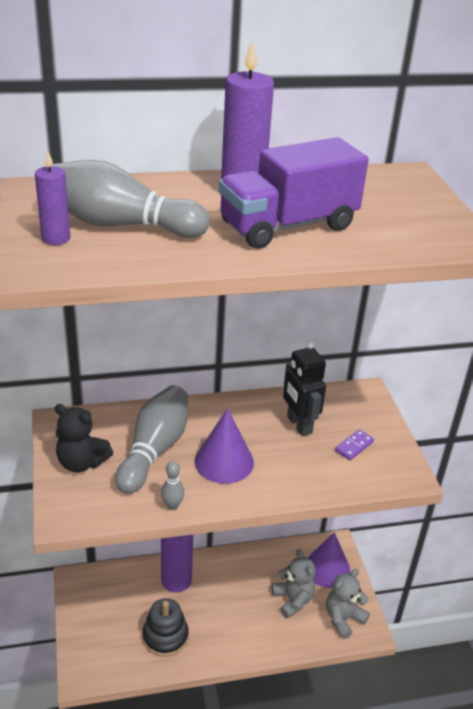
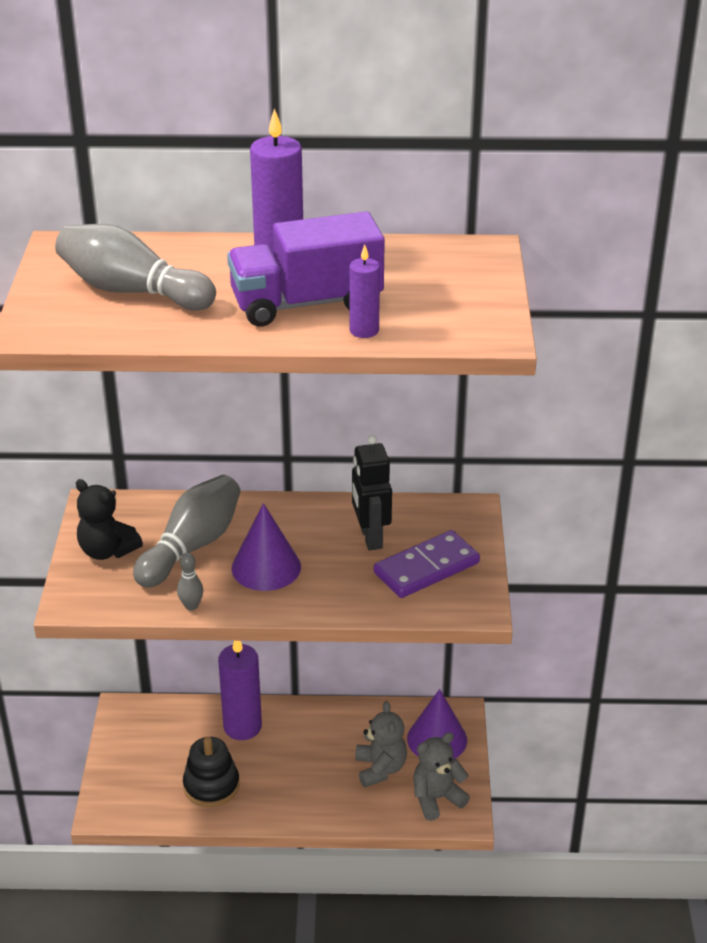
camera: 15 degrees right, 0 degrees up
purple candle [35,151,70,245] -> purple candle moved to [349,244,380,338]
purple domino [335,429,374,460] -> purple domino [374,530,480,598], size x2.04

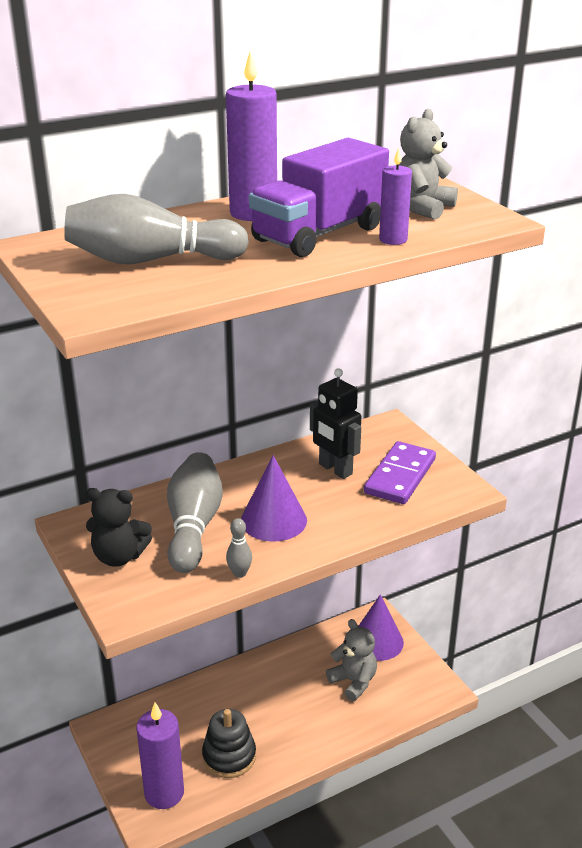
camera: 30 degrees left, 5 degrees down
purple candle [218,641,262,740] -> purple candle moved to [136,702,184,809]
grey teddy bear [413,732,470,821] -> grey teddy bear moved to [399,109,458,220]

